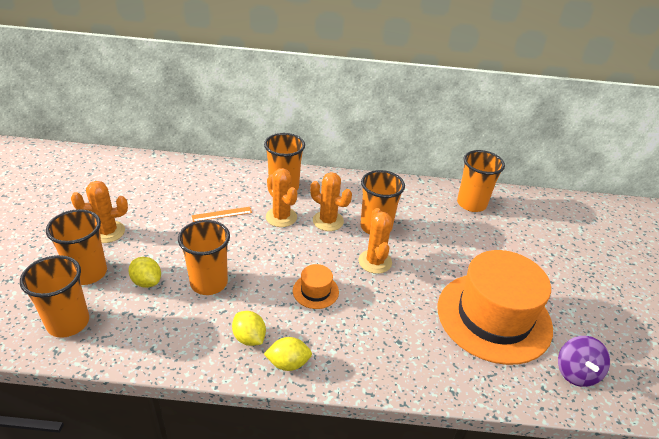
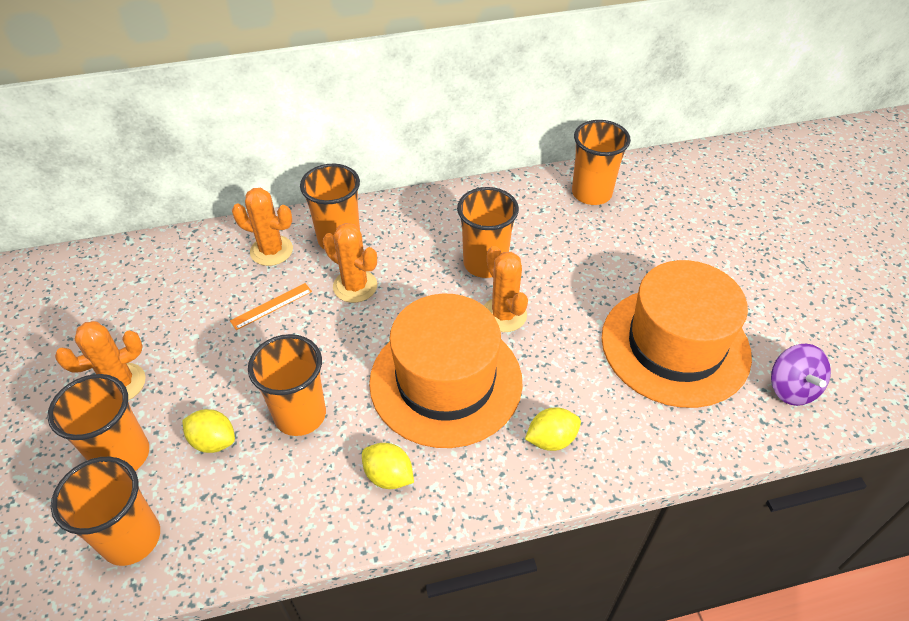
camera: 15 degrees left, 10 degrees up
yellow lemon [264,337,312,371] -> yellow lemon moved to [525,407,581,451]
orange hat [293,264,339,309] -> orange hat [369,294,522,448], size x2.41
orange cactus [310,172,352,231] -> orange cactus moved to [232,188,293,266]

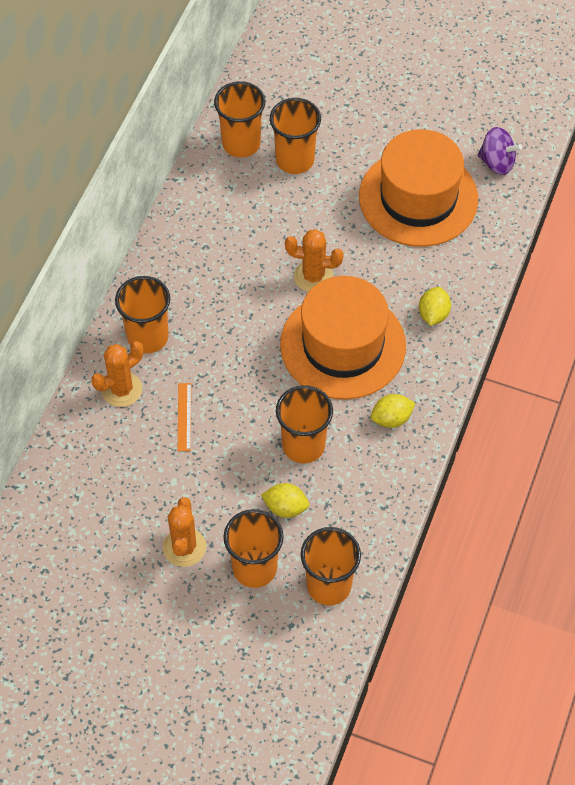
camera: 55 degrees left, 10 degrees up
yellow lemon [182,409,235,453] -> yellow lemon turned 45 degrees clockwise [261,483,309,518]
orange cactus [323,223,377,303] -> none
orange cup [457,187,519,278] -> orange cup moved to [270,98,321,174]

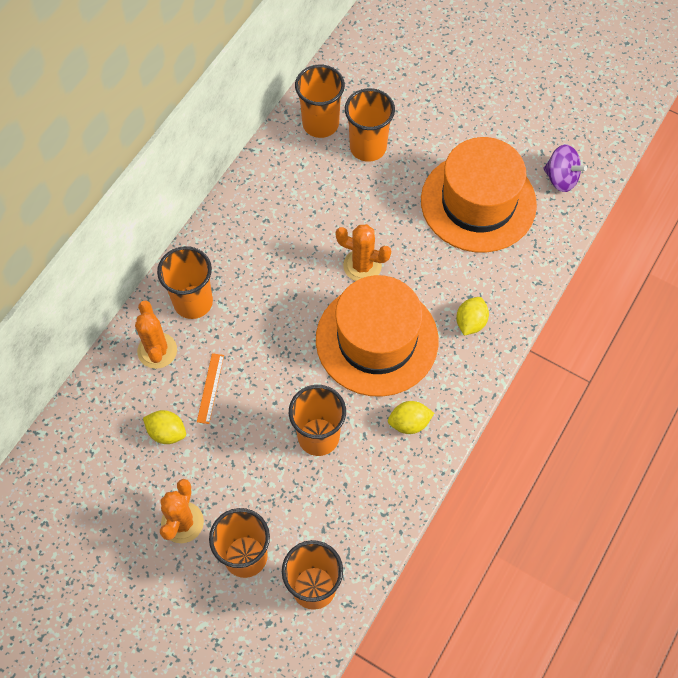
camera: 10 degrees right, 5 degrees up
orange cactus [91,341,143,407] -> orange cactus turned 75 degrees counterclockwise [135,300,177,369]
yellow lemon [261,483,309,518] -> yellow lemon moved to [143,410,186,444]

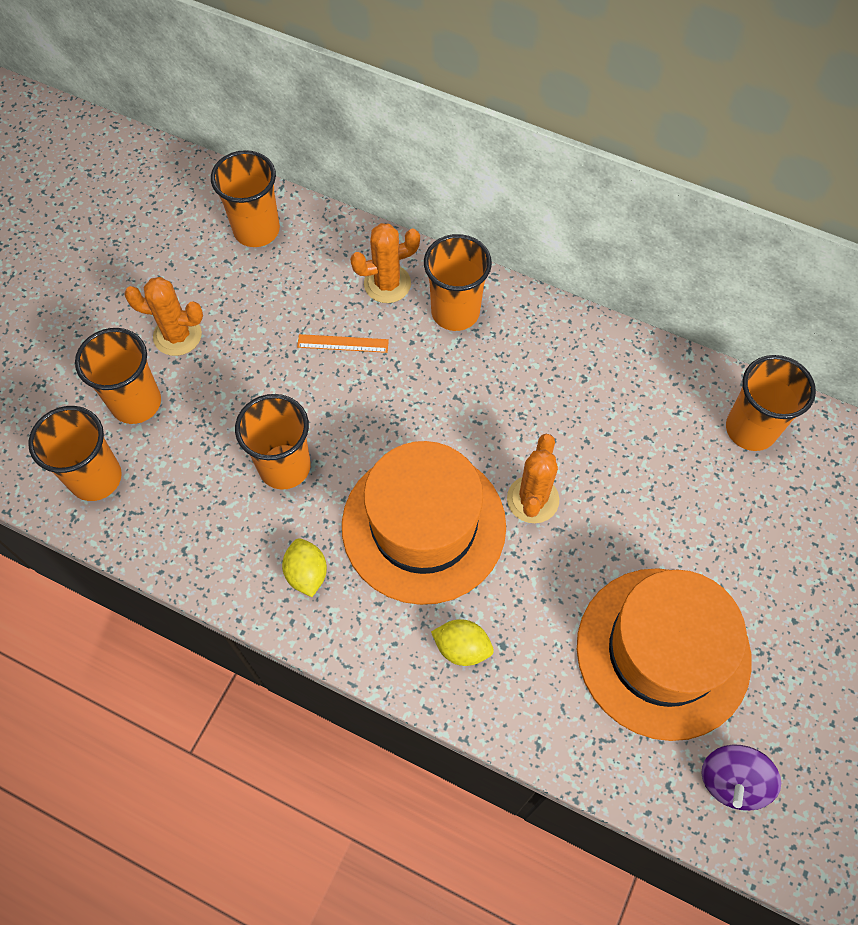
camera: 85 degrees right, 0 degrees up
yellow lemon [143,410,186,444] -> none
orange cup [345,88,395,162] -> orange cup moved to [211,150,280,247]

